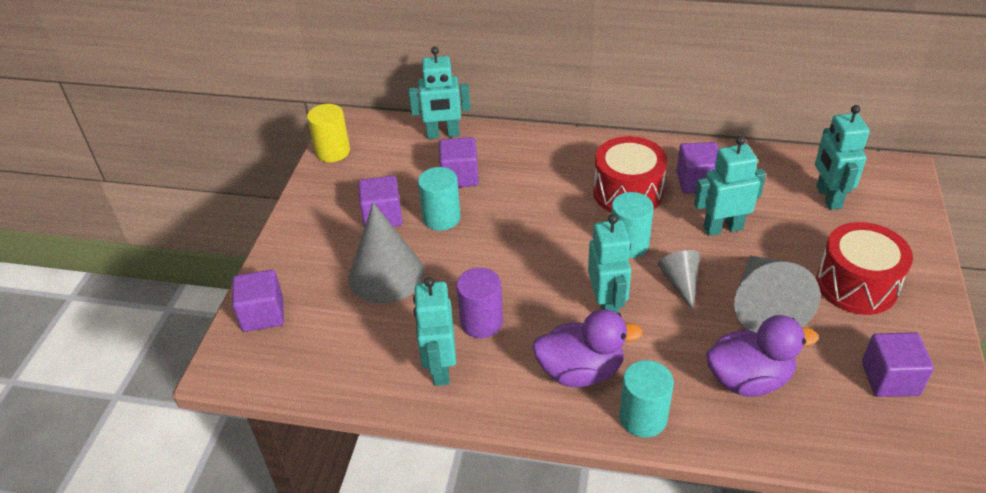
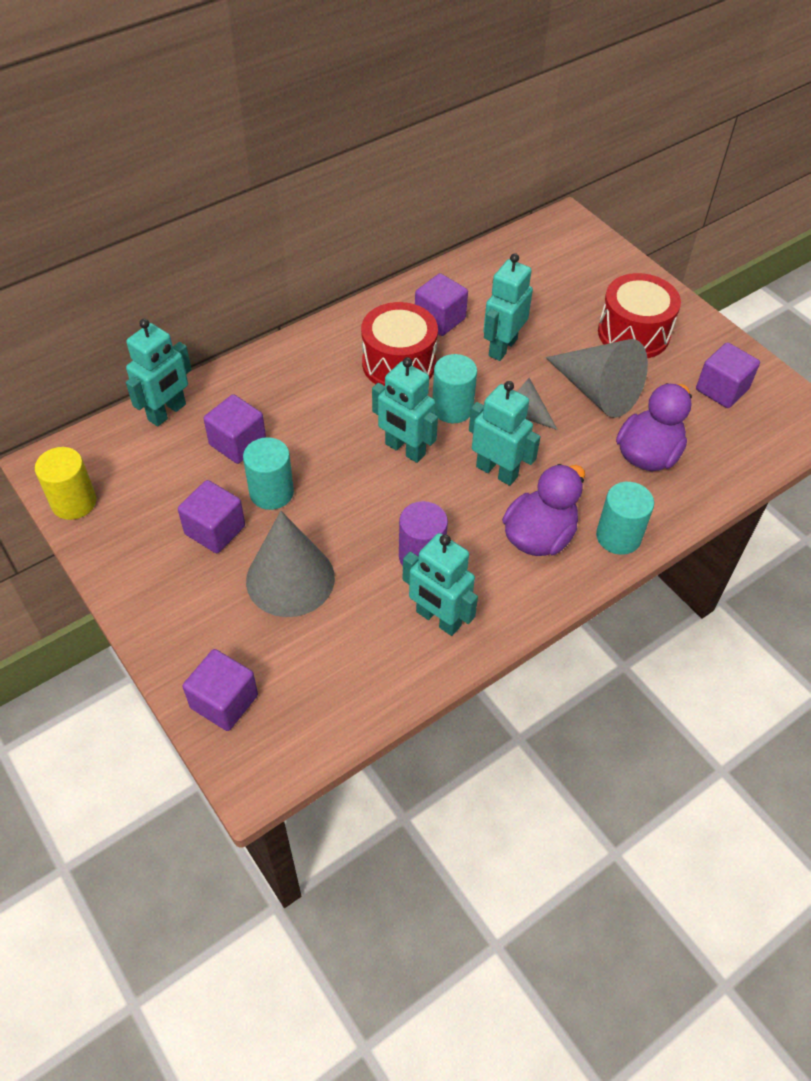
camera: 50 degrees left, 10 degrees up
turquoise robot [815,105,870,210] -> turquoise robot moved to [372,357,438,463]

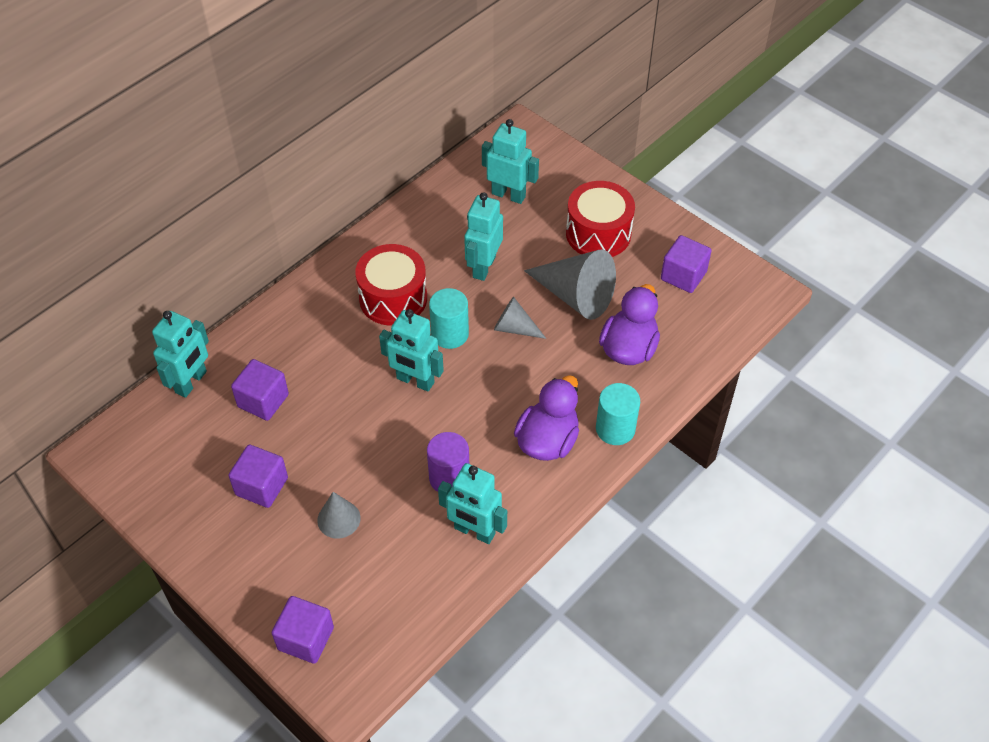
camera: 10 degrees left, 0 degrees up
yellow cylinder [35,447,96,520] -> none
turquoise cylinder [243,437,294,510] -> none
grey cone [246,511,335,617] -> grey cone [317,492,361,539], size x0.55
purple cube [415,273,468,336] -> none
turquoise robot [469,381,541,486] -> turquoise robot moved to [482,119,539,204]

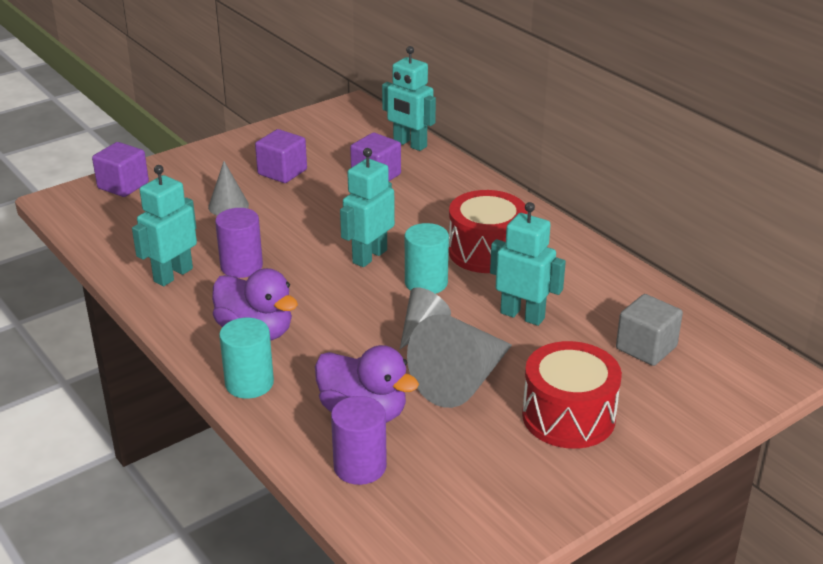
camera: 100 degrees right, 20 degrees down
turquoise robot [482,119,539,204] -> grey cube [616,294,683,366]
purple cube [661,235,712,293] -> none
none -> purple cylinder [331,396,387,485]

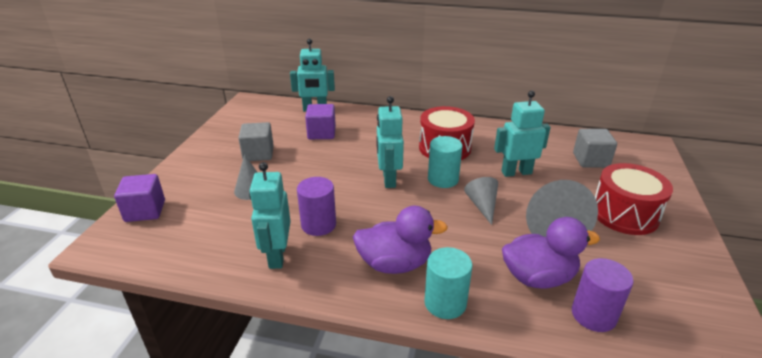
camera: 40 degrees left, 0 degrees up
purple cube [255,129,307,183] -> grey cube [238,122,274,161]

